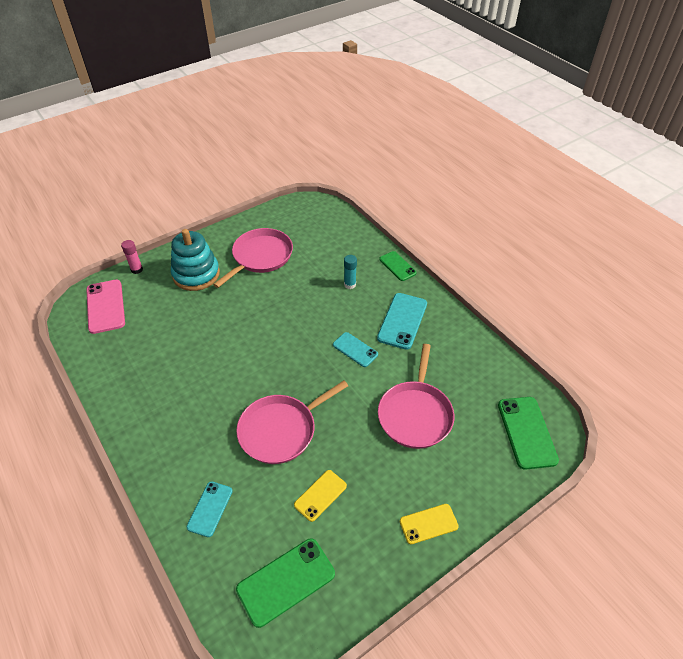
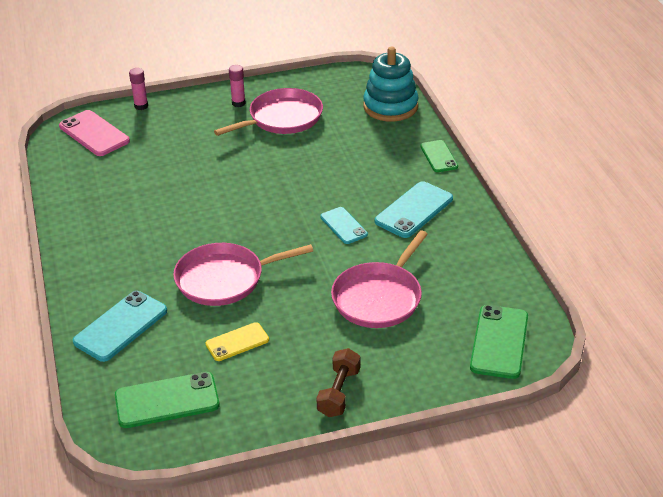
camera: 20 degrees right, 10 degrees down
pink phone [86,280,125,334] -> pink phone turned 45 degrees counterclockwise [59,110,130,156]
turquoise stacking toy [171,229,220,291] -> turquoise stacking toy moved to [363,47,419,122]
turquoise phone [187,481,233,537] -> turquoise phone [73,291,167,362], size x1.60
turquoise glue stick [344,255,357,289] -> none
yellow phone [400,504,459,544] -> brown dumbbell [316,348,360,417]
none -> pink glue stick [229,65,246,107]

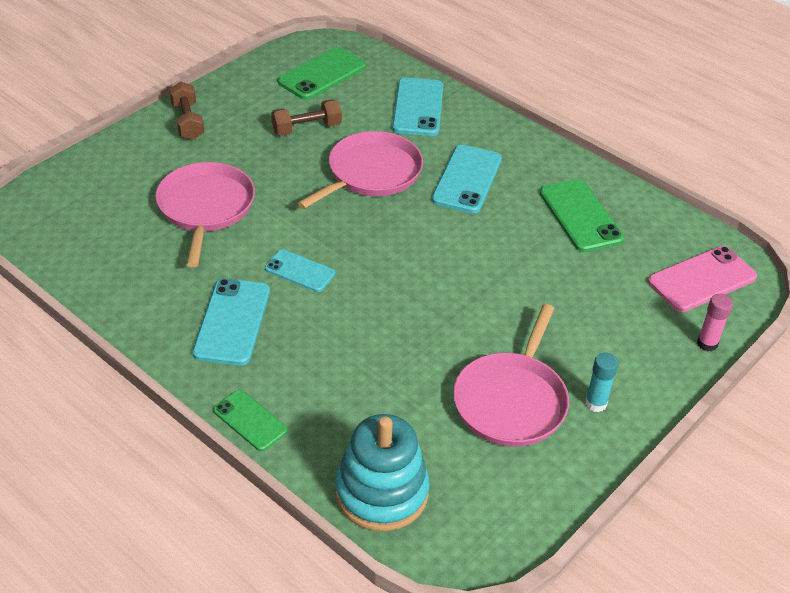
camera: 145 degrees right, 5 degrees up
pink phone [59,110,130,156] -> pink phone turned 45 degrees counterclockwise [648,246,757,312]
yellow phone [205,322,269,361] -> brown dumbbell [271,99,342,136]
pink glue stick [229,65,246,107] -> turquoise glue stick [585,353,618,412]
green phone [470,305,528,379] -> green phone moved to [540,179,624,252]
none -> turquoise phone [432,145,502,214]

